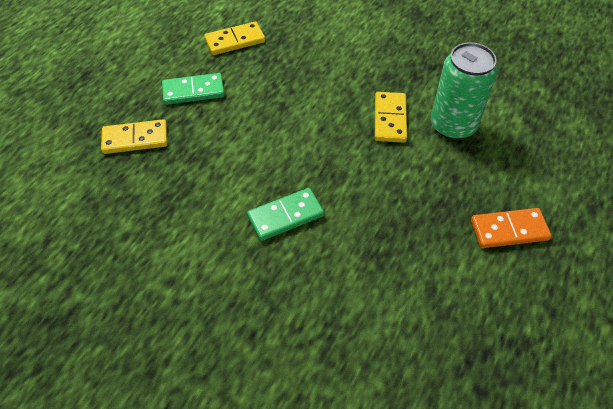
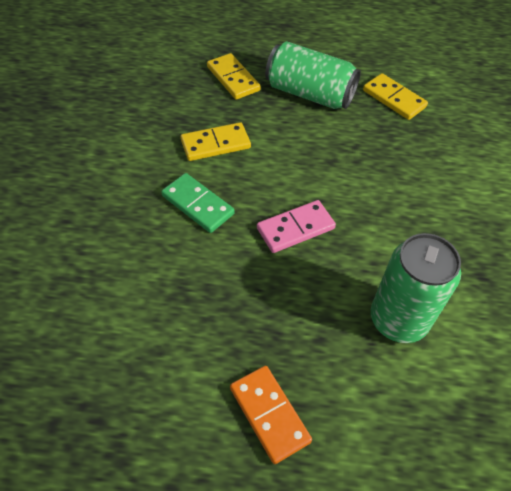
camera: 65 degrees right, 0 degrees up
green domino [162,73,225,105] -> green can [265,41,361,109]
yellow domino [375,92,407,143] -> yellow domino moved to [180,122,251,161]
none -> pink domino [257,200,336,253]

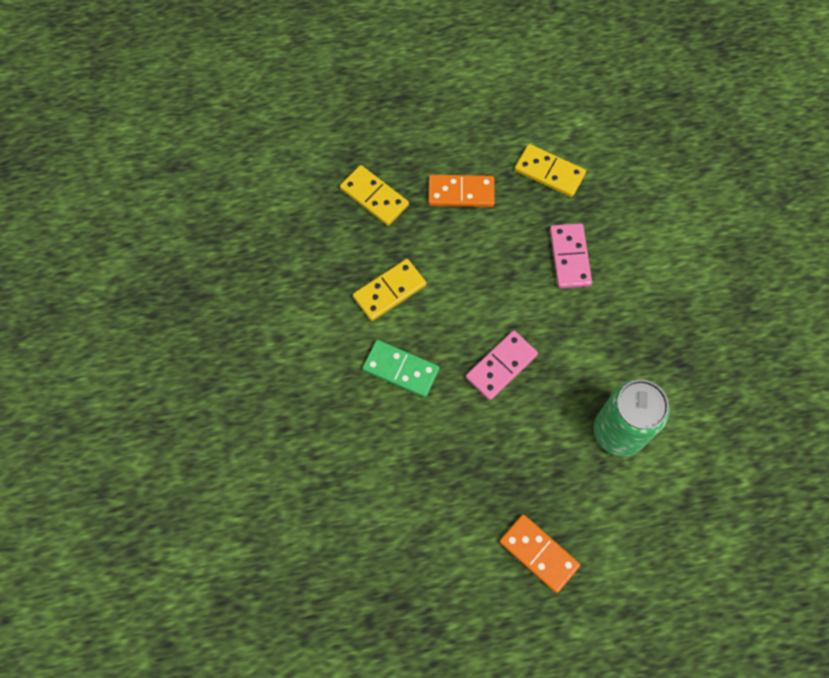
camera: 15 degrees left, 15 degrees up
green can [265,41,361,109] -> orange domino [428,175,495,207]
none -> pink domino [550,223,592,289]

